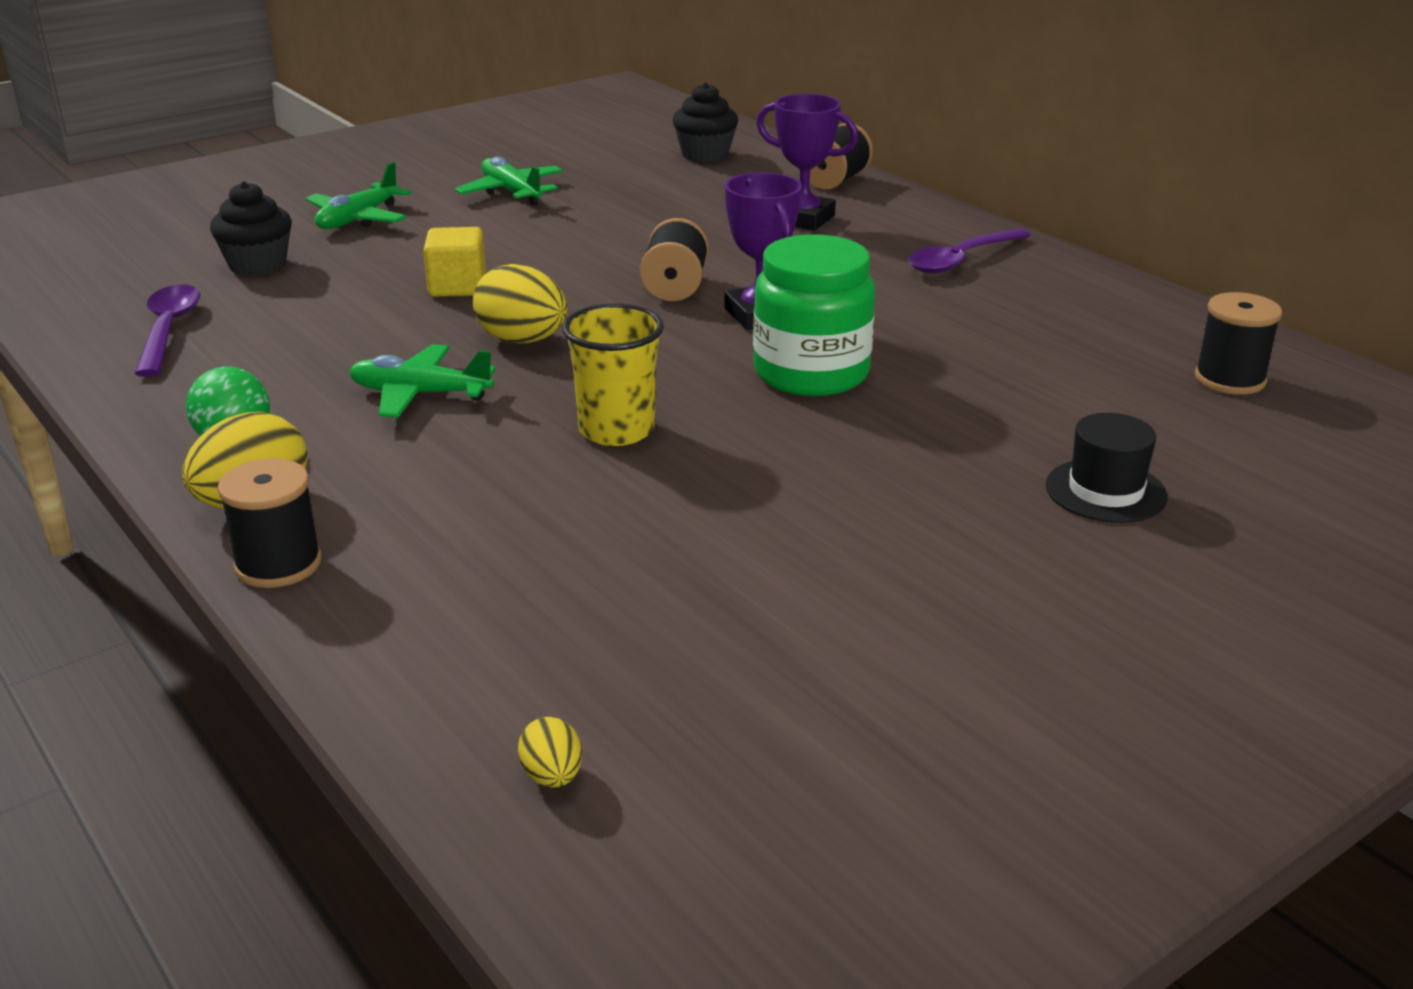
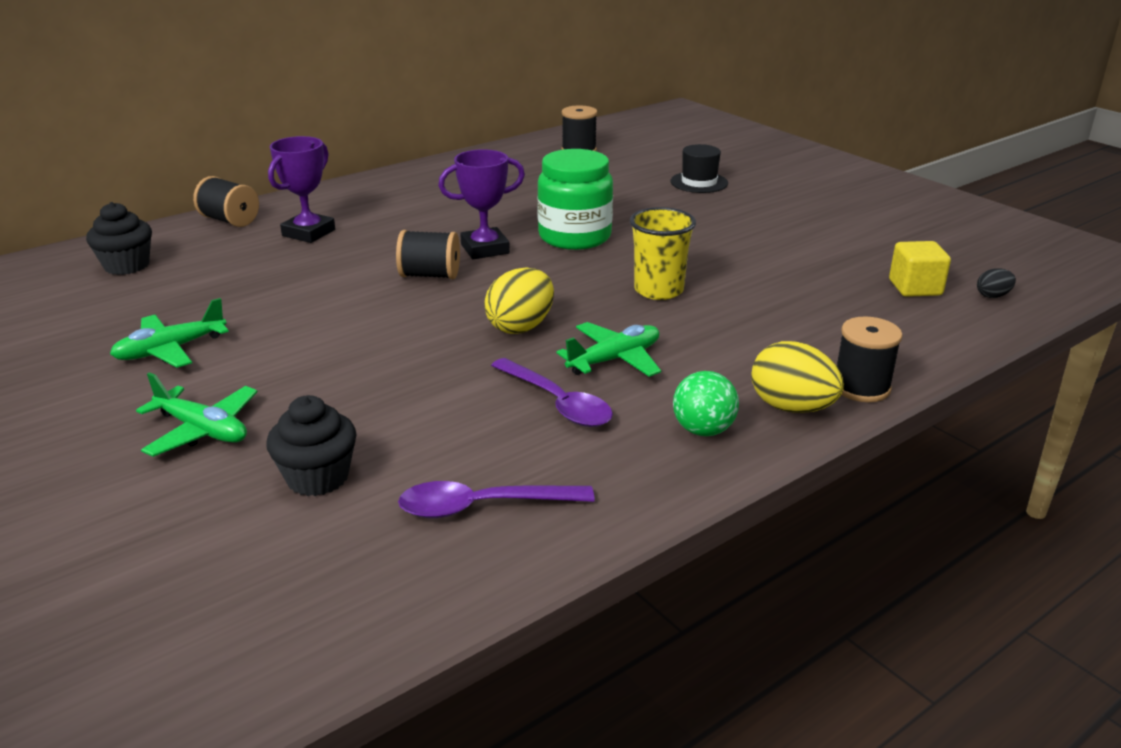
camera: 90 degrees left, 0 degrees up
green plane [349,344,496,418] -> green plane turned 135 degrees counterclockwise [557,322,661,377]
yellow cube [423,227,486,297] -> yellow cube moved to [889,241,951,297]
yellow egg [518,717,582,788] -> black egg [977,268,1016,298]
purple spoon [908,228,1031,273] -> purple spoon moved to [491,358,613,427]

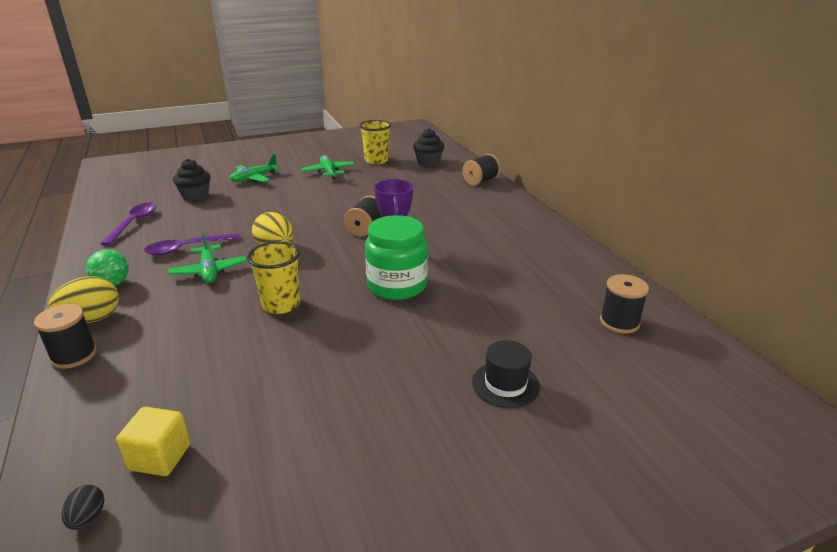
camera: 105 degrees right, 0 degrees up
purple trophy [268,136,335,243] -> none
none -> yellow cup [359,120,391,164]

